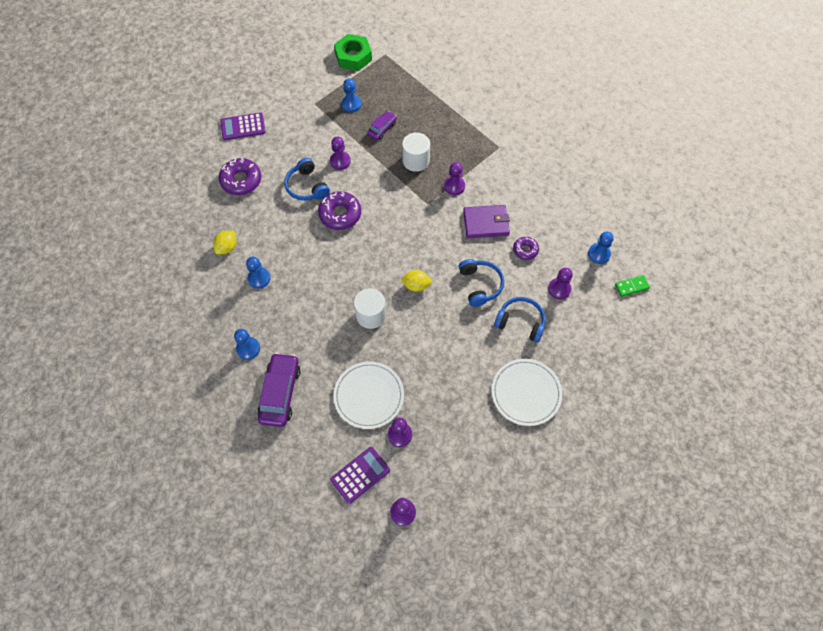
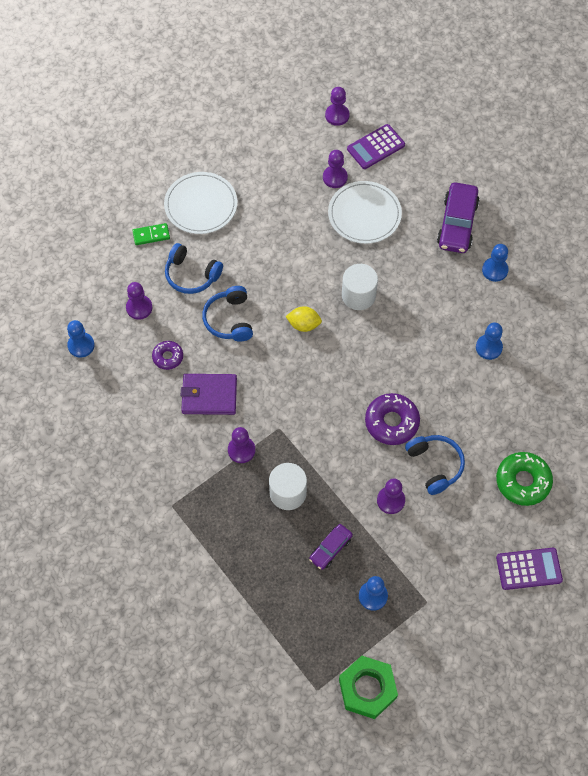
camera: 175 degrees left, 0 degrees up
yellow lemon [213,231,237,254] -> none
purple donut [218,158,261,195] -> green donut [496,452,553,506]
green domino [615,275,650,297] -> green domino moved to [132,223,170,245]

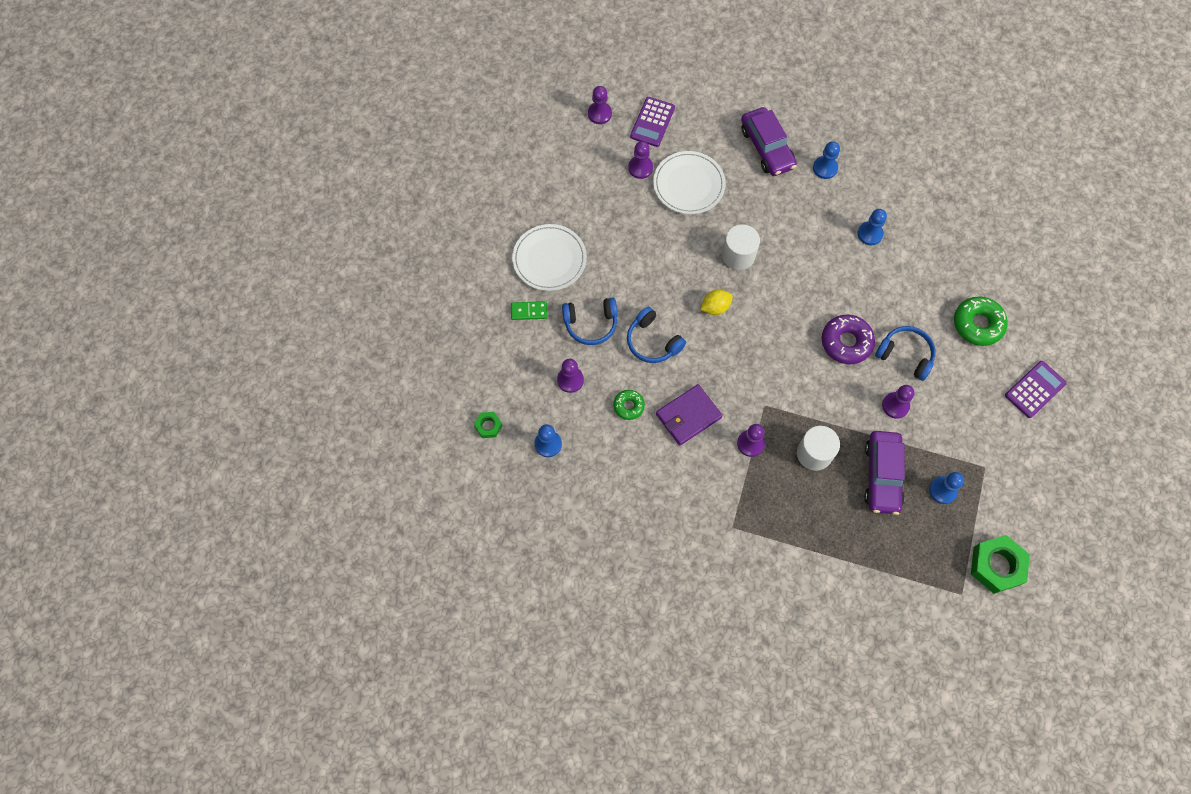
camera: 35 degrees left, 5 degrees up
green domino [132,223,170,245] -> green domino turned 45 degrees clockwise [511,301,547,320]
purple donut [152,341,183,370] -> green donut [613,390,645,420]
purple car [309,524,353,570] -> purple car [864,431,905,515], size x1.77
none -> green nut [474,412,503,438]

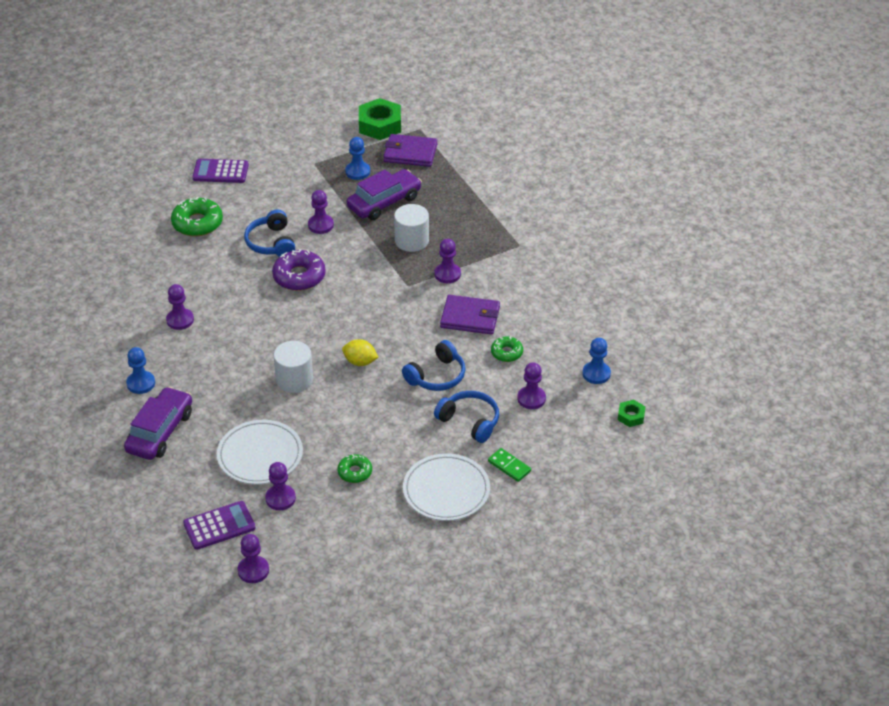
camera: 135 degrees left, 25 degrees down
blue headphones [627,307,686,363] -> blue headphones turned 45 degrees clockwise [402,340,466,391]
blue pawn [857,209,887,245] -> purple pawn [166,284,194,330]
none -> green donut [338,454,372,483]
none -> purple wallet [383,134,437,167]

